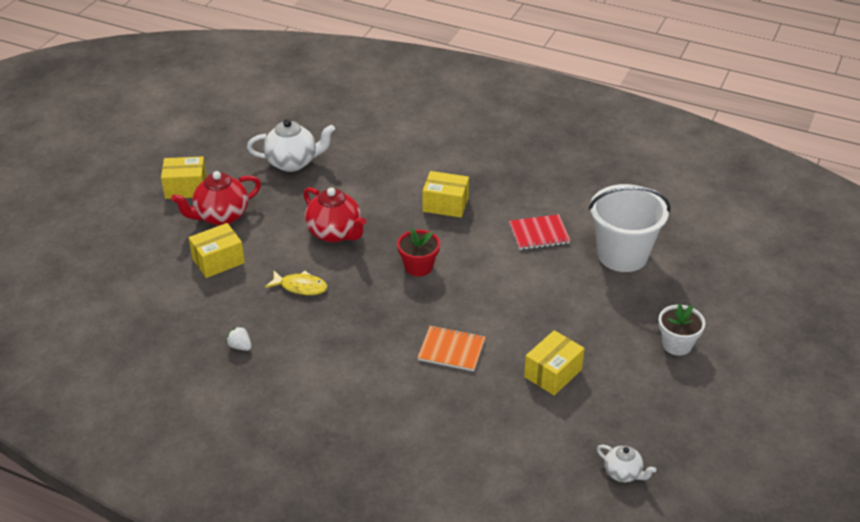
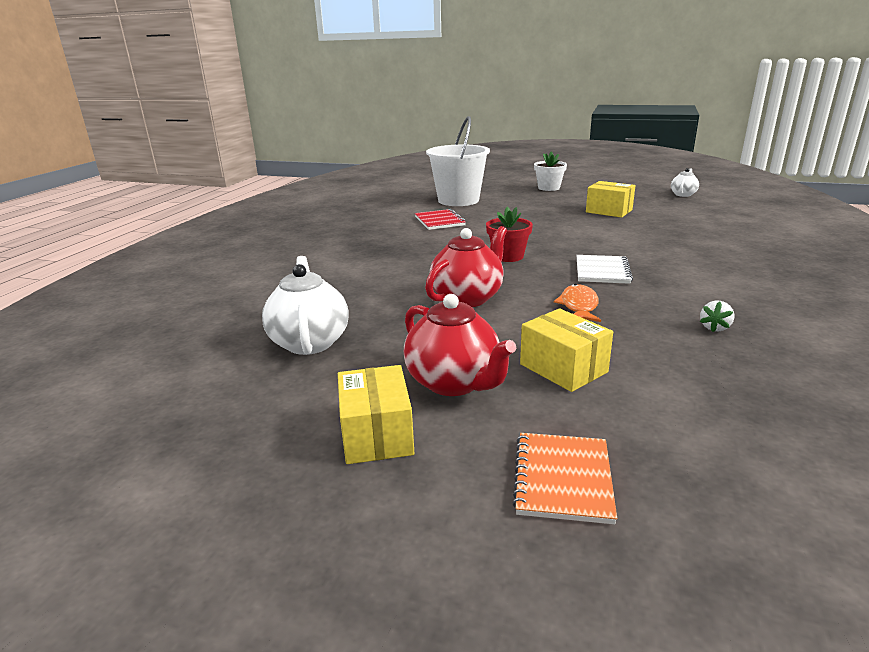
camera: 95 degrees left, 15 degrees down
yellow fish [265,271,328,295] -> orange fish [554,284,601,322]
orange notebook [418,326,485,371] -> orange notebook moved to [513,433,617,524]
yellow box [422,171,469,218] -> none
none -> white notebook [577,255,633,284]

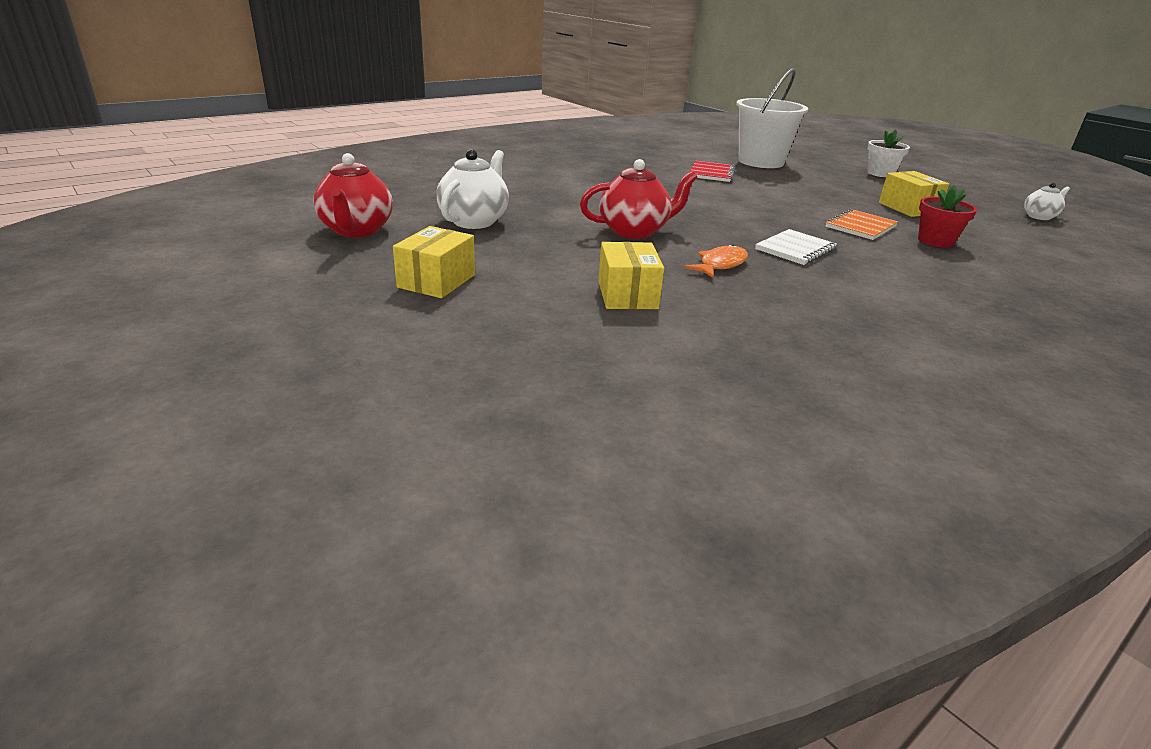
camera: 30 degrees right, 5 degrees up
red teapot [404,294,516,396] -> red teapot moved to [313,153,393,237]
red flower pot [486,207,533,262] -> red flower pot moved to [918,185,977,248]
orange notebook [513,433,617,524] -> orange notebook moved to [825,209,898,240]
white strawberry [700,301,735,332] -> none

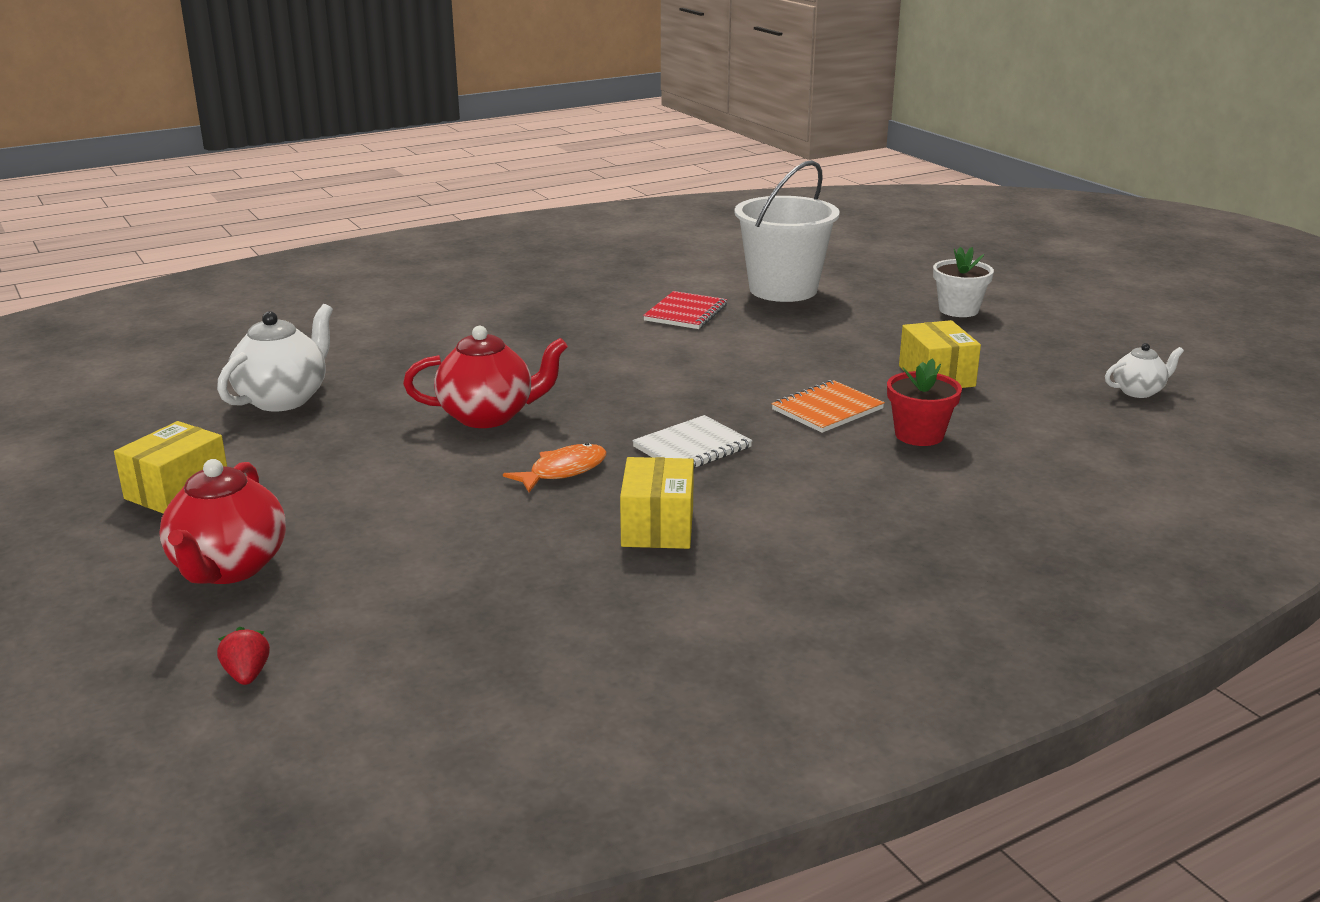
camera: 10 degrees right, 5 degrees down
red teapot [313,153,393,237] -> red teapot moved to [160,459,286,584]
yellow box [598,242,664,309] -> yellow box moved to [620,457,694,549]
none -> red strawberry [217,627,270,685]

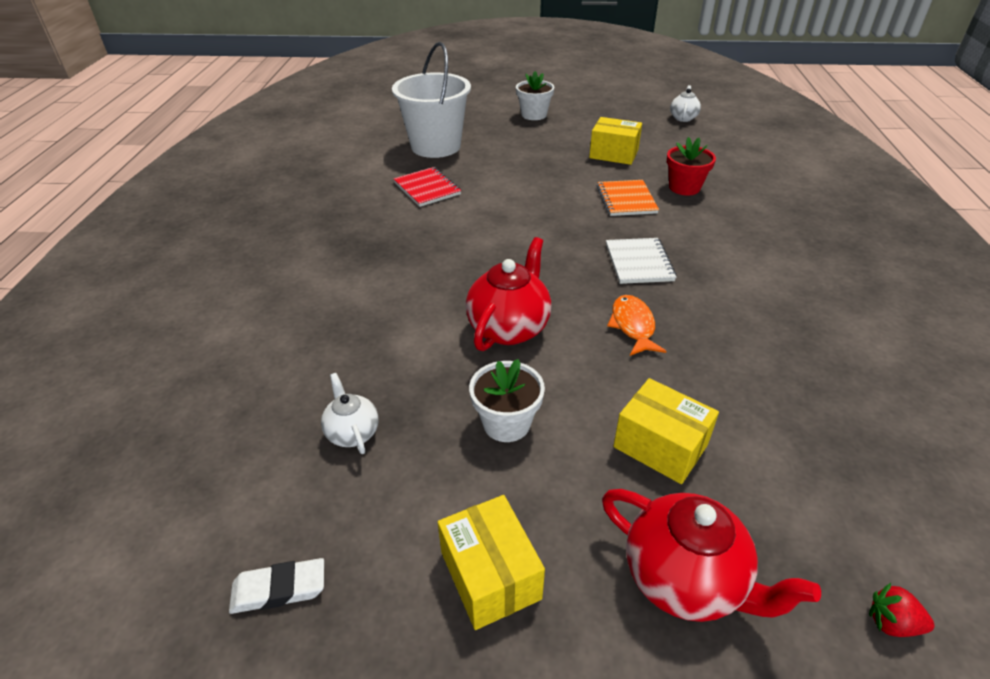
camera: 55 degrees left, 15 degrees up
white teapot [217,304,333,412] -> white teapot [321,373,379,454], size x0.56
yellow box [620,457,694,549] -> yellow box moved to [613,378,719,484]
none -> white eraser [229,558,324,614]
none -> white flower pot [469,359,545,442]

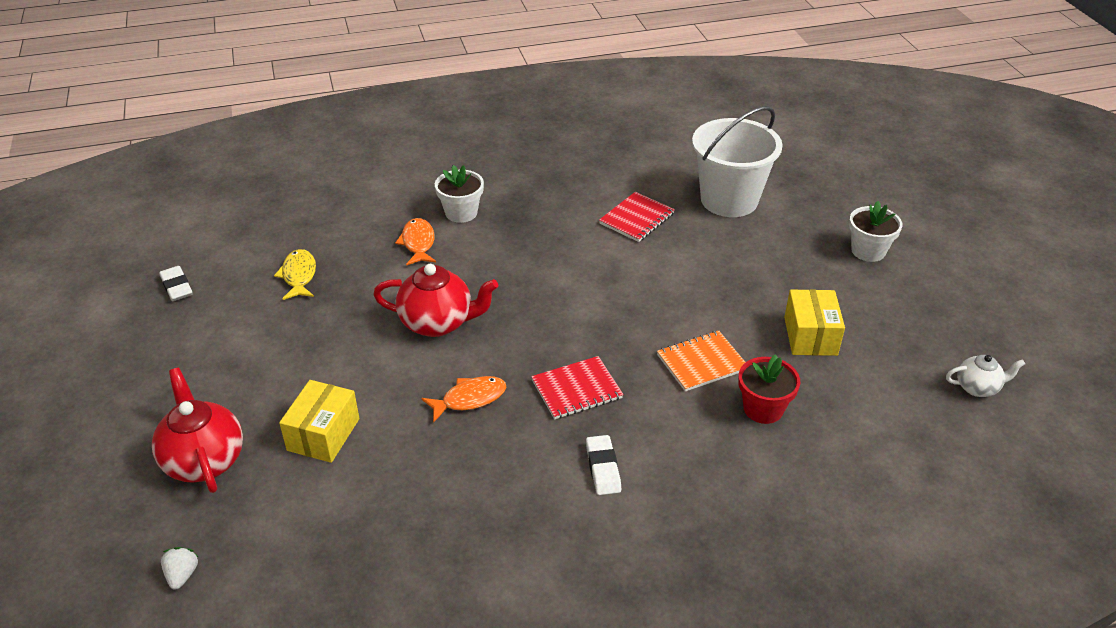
camera: 70 degrees right, 0 degrees up
white teapot [321,373,379,454] -> yellow fish [274,249,316,300]
yellow box [438,495,545,630] -> none
white flower pot [469,359,545,442] -> white flower pot moved to [435,165,484,223]
red teapot [602,489,821,622] -> red teapot turned 135 degrees clockwise [152,368,243,493]
white notebook [606,238,676,284] -> red notebook [531,356,623,419]
red strawberry [869,583,934,637] -> white strawberry [161,547,198,590]
none -> orange fish [395,218,436,266]
none -> white eraser [586,435,621,495]

